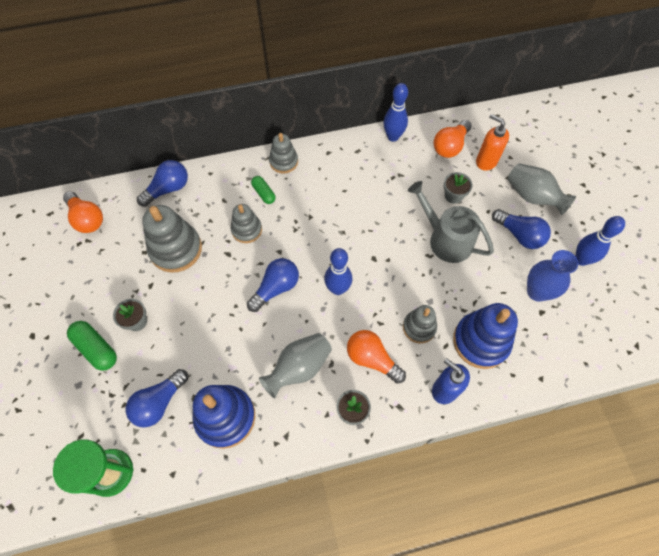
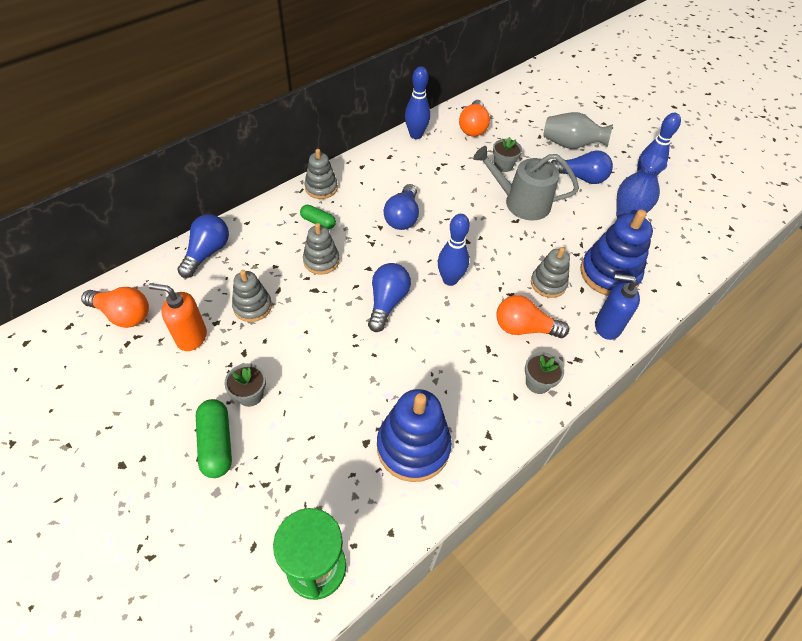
camera: 30 degrees left, 10 degrees down
green capsule [67,321,117,371] -> green capsule turned 60 degrees clockwise [196,399,232,478]
blue light bulb [126,369,188,428] -> blue light bulb moved to [384,184,419,230]
grey stacking toy [142,205,202,273] -> grey stacking toy [232,270,272,322], size x0.60
grey vase [259,333,332,399] -> none
orange soap dispenser [476,114,509,170] -> orange soap dispenser moved to [149,283,207,351]

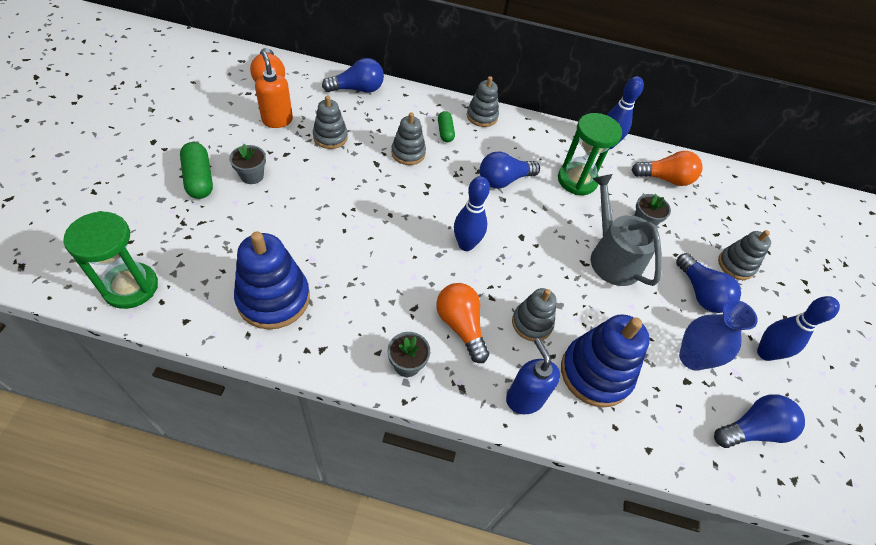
camera: 50 degrees right, 0 degrees up
green capsule [196,399,232,478] -> green capsule turned 60 degrees counterclockwise [180,142,213,199]
blue light bulb [368,263,411,332] -> blue light bulb moved to [714,395,805,448]
orange light bulb [459,100,490,137] -> orange light bulb turned 150 degrees counterclockwise [631,151,703,186]
grey vase [543,112,613,149] -> grey stacking toy [718,230,771,280]
none -> green hourglass [558,113,622,195]

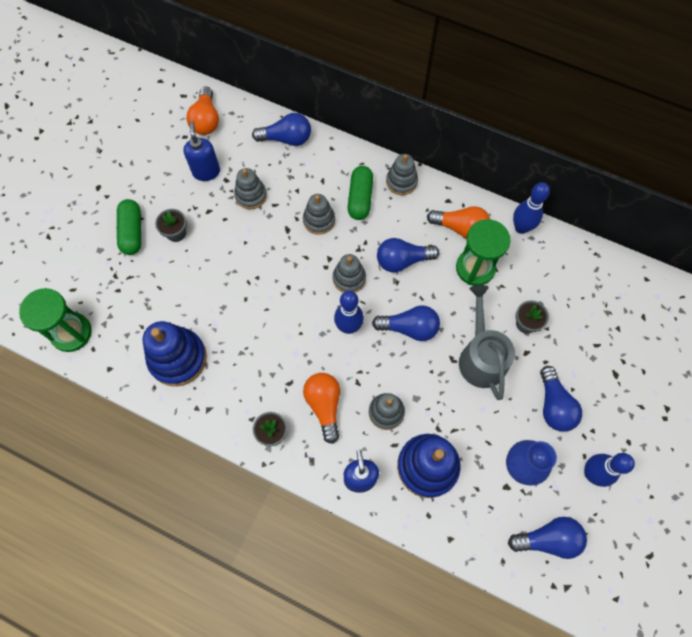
camera: 20 degrees right, 15 degrees up
orange soap dispenser [255,51,293,128] -> blue soap dispenser [183,121,220,181]
green capsule [438,111,455,142] -> green capsule [348,166,373,220], size x1.57
orange light bulb [631,151,703,186] -> orange light bulb moved to [427,206,490,239]
grey stacking toy [718,230,771,280] -> grey stacking toy moved to [333,254,366,293]
none -> blue light bulb [372,306,440,341]

